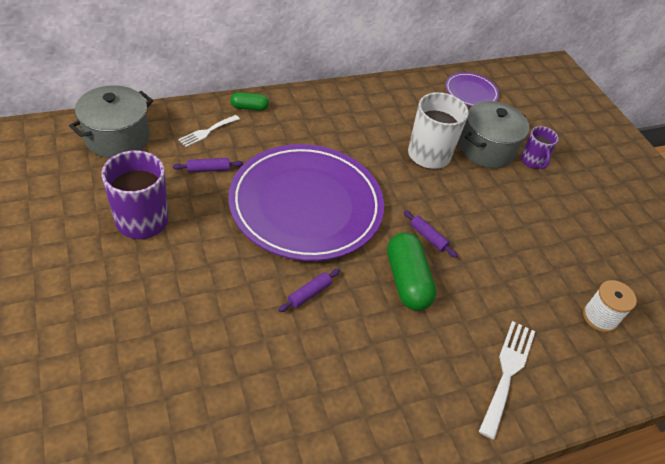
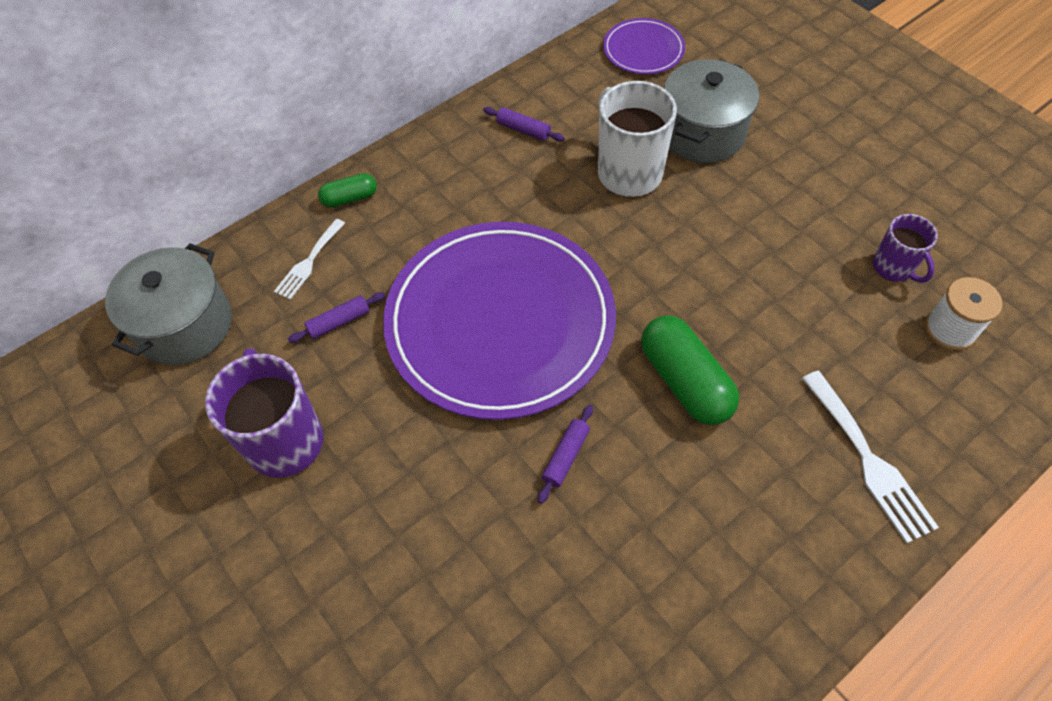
camera: 10 degrees left, 10 degrees up
purple rolling pin [404,210,457,258] -> purple rolling pin moved to [483,107,565,142]
white fork [479,321,535,440] -> white fork turned 150 degrees clockwise [802,371,939,544]
purple mug [521,126,559,169] -> purple mug moved to [873,214,938,283]

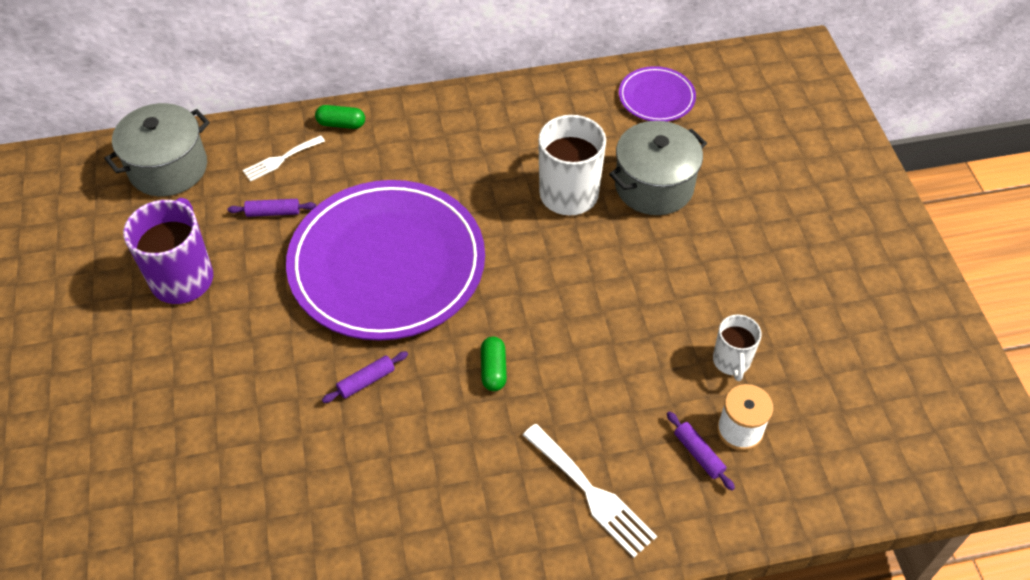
camera: 25 degrees right, 5 degrees down
purple rolling pin [483,107,565,142] -> purple rolling pin moved to [667,411,735,491]
green capsule [641,315,740,425] -> green capsule [481,337,507,391], size x0.54
white fork [802,371,939,544] -> white fork turned 45 degrees counterclockwise [523,424,657,558]
purple mug [873,214,938,283] -> white mug [713,314,762,381]

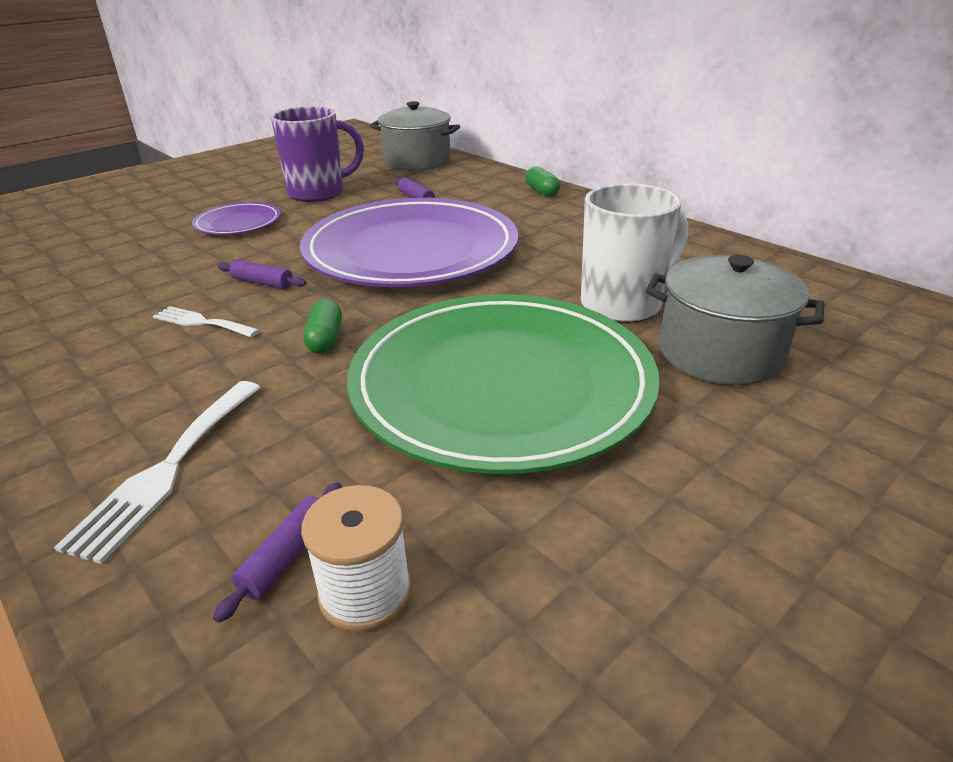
camera: 60 degrees right, 20 degrees down
white fork [243,135,325,182] -> white fork moved to [153,306,259,337]
green capsule [481,337,507,391] -> green capsule turned 60 degrees counterclockwise [304,299,342,354]
purple plate [619,66,696,122] -> purple plate moved to [192,202,281,235]
white mug [713,314,762,381] -> none
none -> green plate [347,294,660,474]

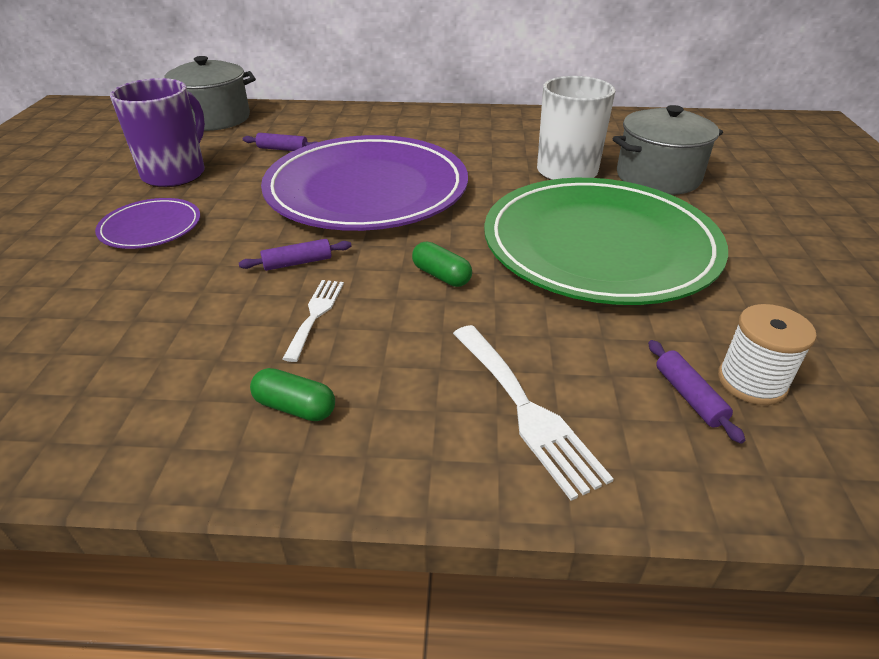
camera: 45 degrees left, 5 degrees up
white fork [153,306,259,337] -> white fork turned 120 degrees clockwise [283,280,344,362]
green capsule [525,166,560,197] -> green capsule moved to [250,368,335,421]

